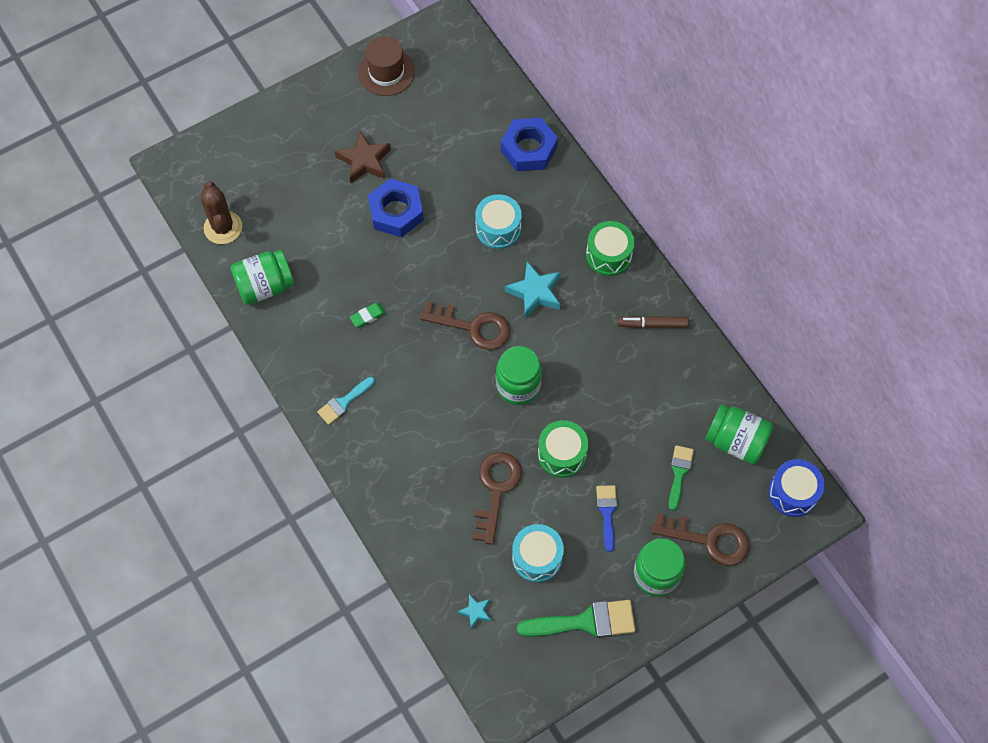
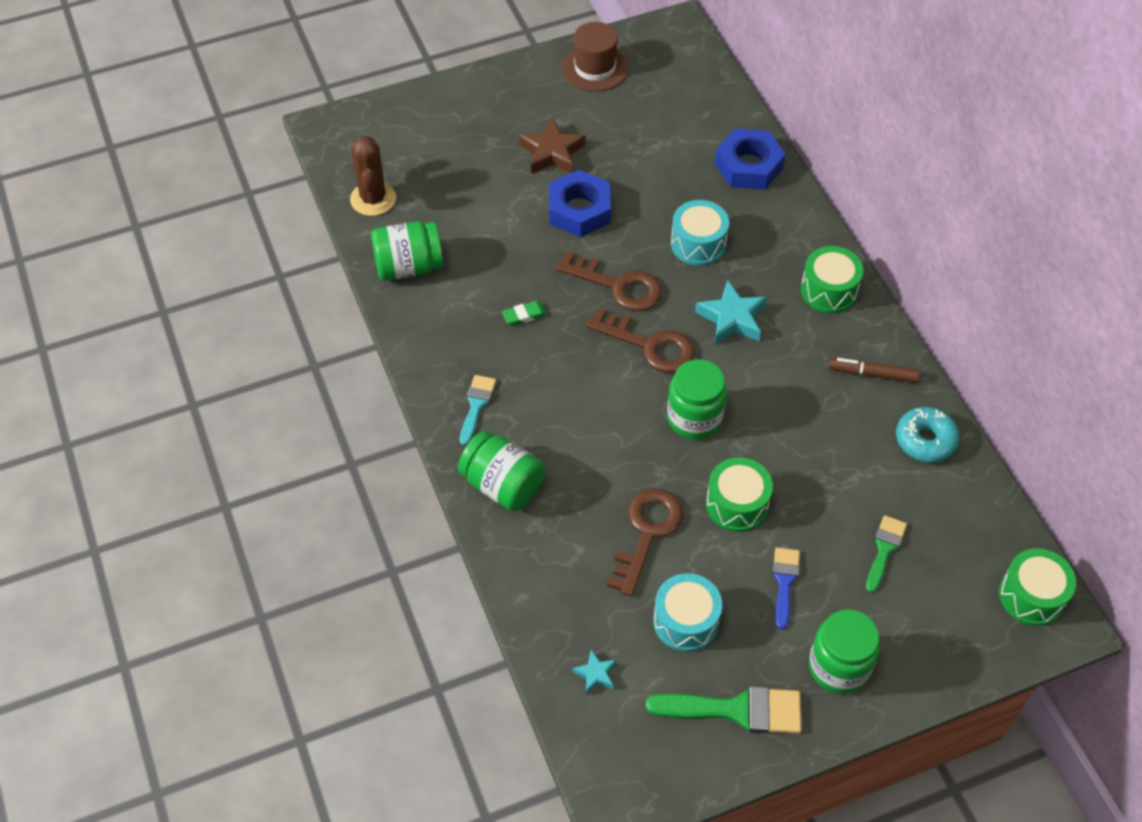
camera: 10 degrees right, 10 degrees down
turquoise brush [317,377,375,425] -> turquoise brush turned 135 degrees clockwise [460,375,496,446]
brown key [651,513,749,566] -> brown key moved to [556,251,662,311]
green jar [705,404,774,464] -> green jar moved to [458,431,545,511]
blue drum [768,459,825,517] -> green drum [999,548,1076,626]
none -> turquoise donut [896,407,959,463]

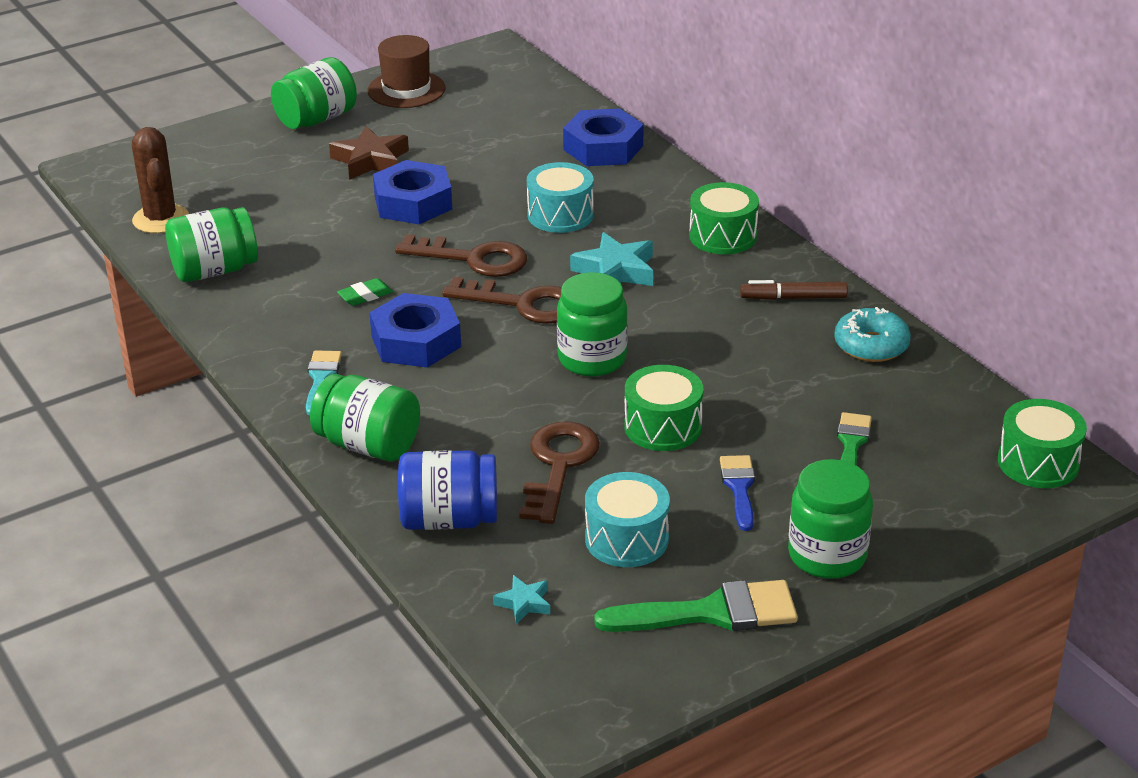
camera: 10 degrees left, 20 degrees down
none -> green jar [271,57,357,129]
none -> blue nut [369,293,461,368]
none -> blue jar [398,450,497,530]

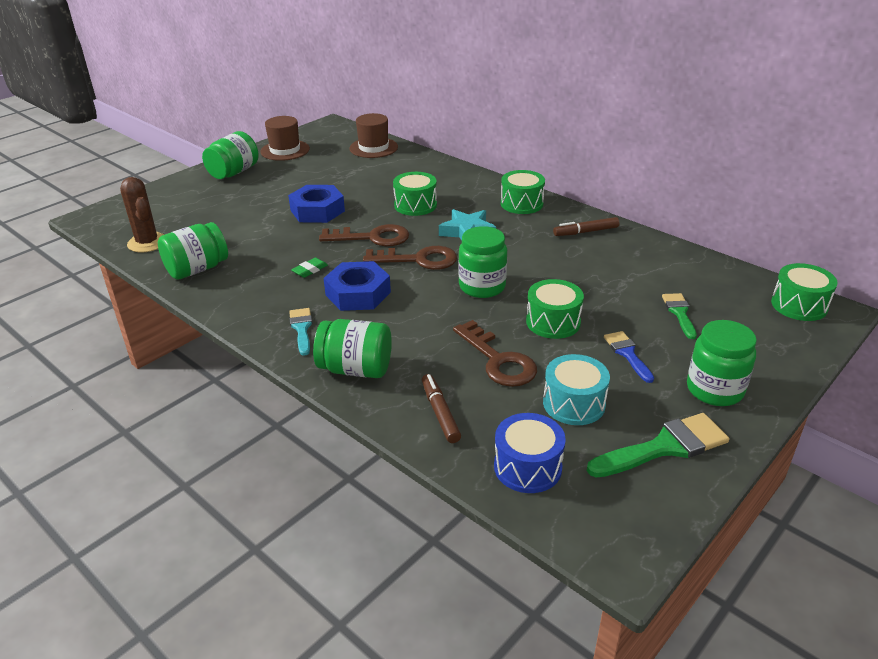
camera: 15 degrees left, 0 degrees up
brown star [329,126,409,180] -> none
blue jar [398,450,497,530] -> brown marker [422,374,461,443]
turquoise star [493,575,550,624] -> blue drum [494,413,566,493]
brown key [519,421,600,524] -> brown key turned 150 degrees clockwise [453,320,537,387]
turquoise drum [527,162,594,233] -> green drum [393,172,437,216]
blue nut [563,108,644,166] -> none
turquoise donut [834,307,911,362] -> none
none -> brown hat [349,113,398,158]

